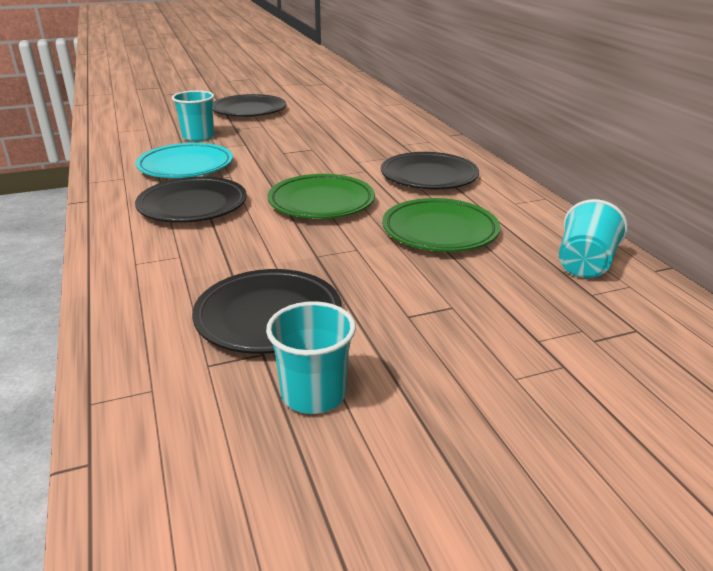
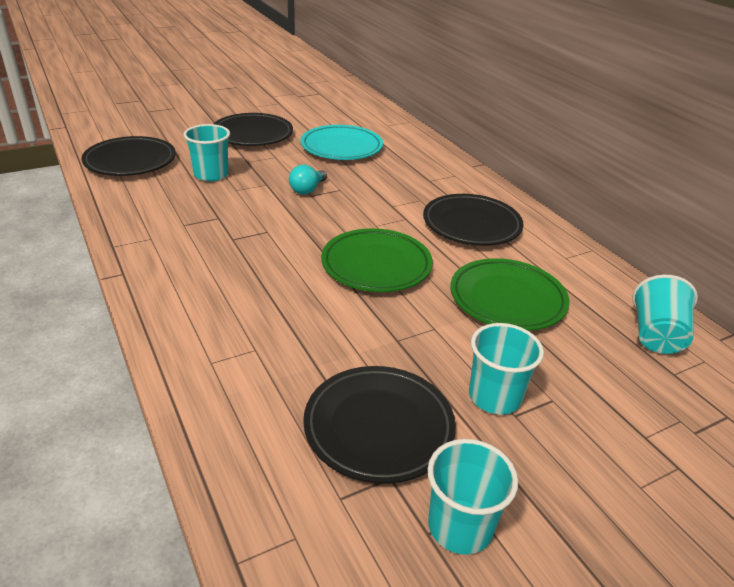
camera: 10 degrees left, 5 degrees up
turquoise plate [135,143,233,178] -> turquoise plate moved to [301,125,383,160]
black plate [135,177,247,223] -> black plate moved to [81,136,176,176]
none -> turquoise light bulb [289,164,327,195]
none -> turquoise cup [469,323,544,415]

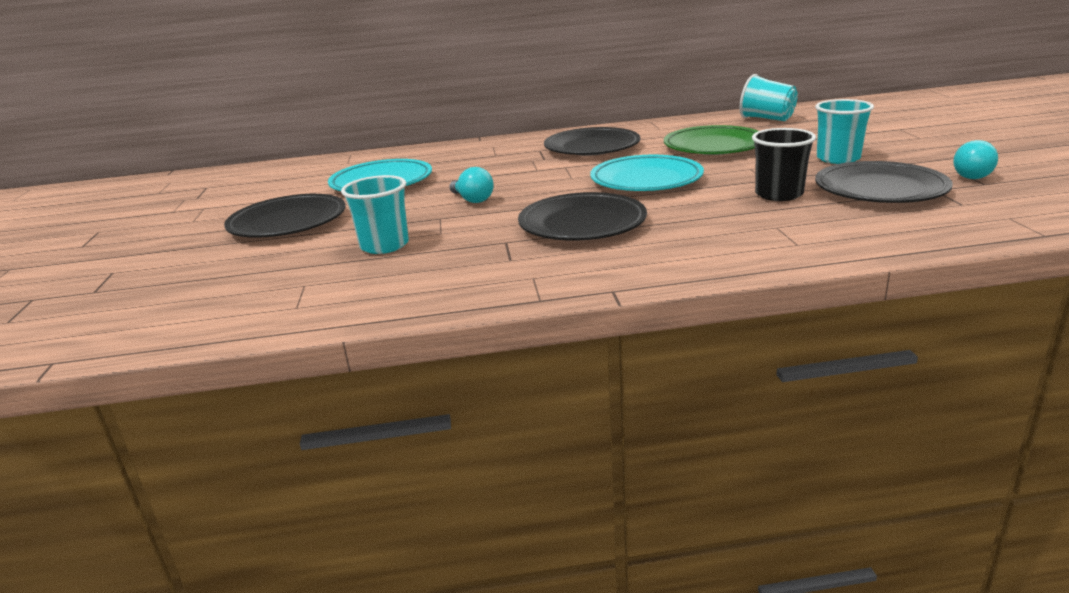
camera: 65 degrees left, 10 degrees down
black plate [81,136,176,176] -> black plate moved to [518,192,647,241]
green plate [321,228,433,292] -> turquoise plate [590,155,704,191]
turquoise cup [428,439,518,555] -> turquoise light bulb [953,140,998,179]
none -> black cup [752,128,816,201]

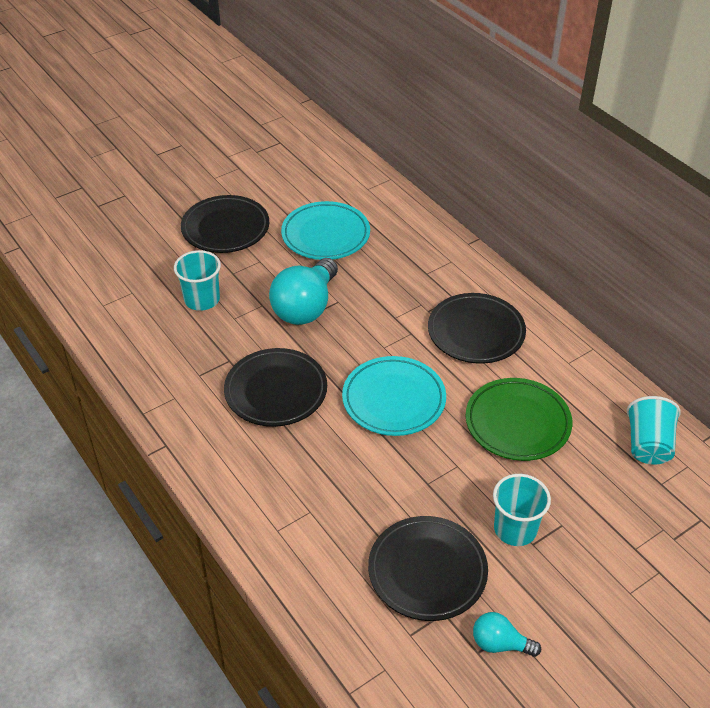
camera: 60 degrees right, 20 degrees up
turquoise light bulb [449,167,494,203] -> turquoise light bulb [269,258,338,325], size x1.94
black cup [752,128,816,201] -> none

